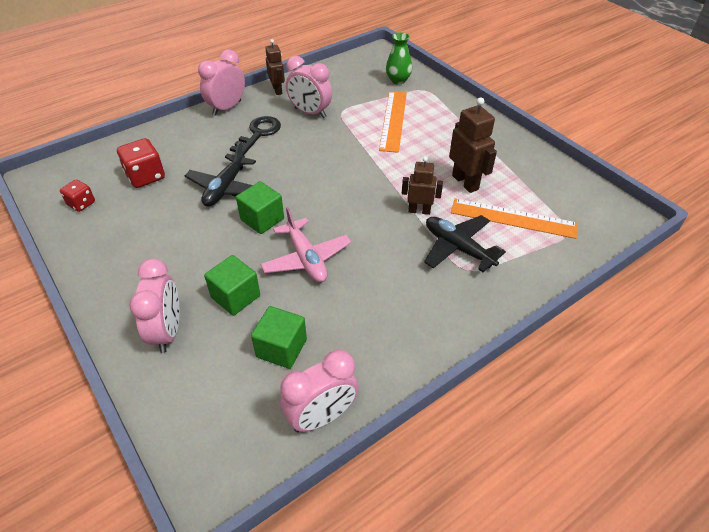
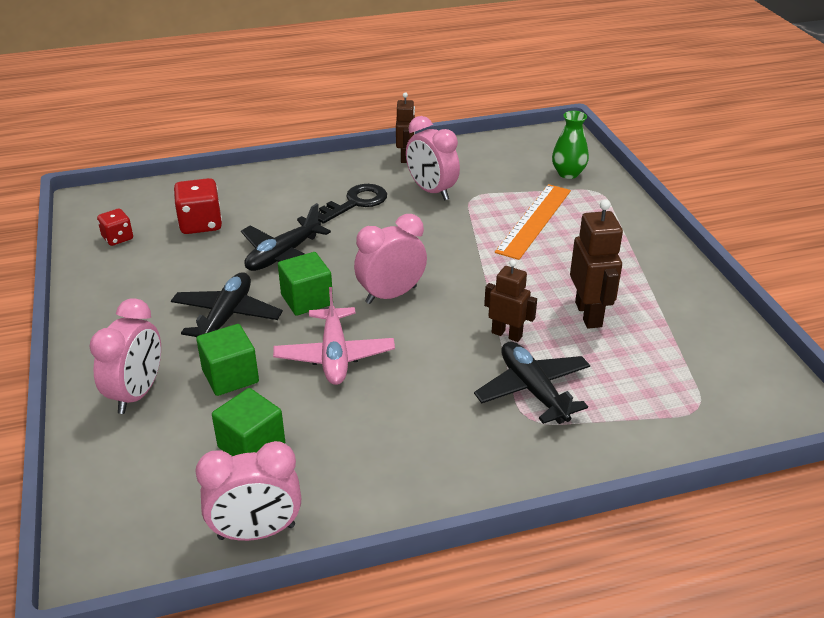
camera: 20 degrees right, 10 degrees down
pink clock [198,49,245,116] -> pink clock moved to [354,214,427,304]
orange ruler [451,198,578,239] -> none
none -> black plane [171,272,283,337]

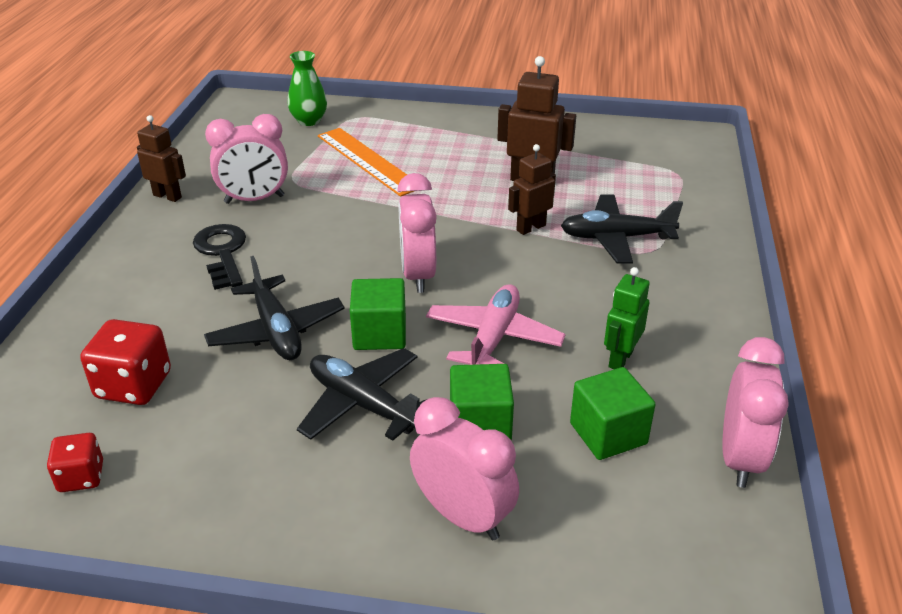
camera: 65 degrees left, 0 degrees up
pink plane [273,287,395,385] -> pink plane turned 90 degrees counterclockwise [426,284,566,365]
none -> green robot [604,267,650,369]

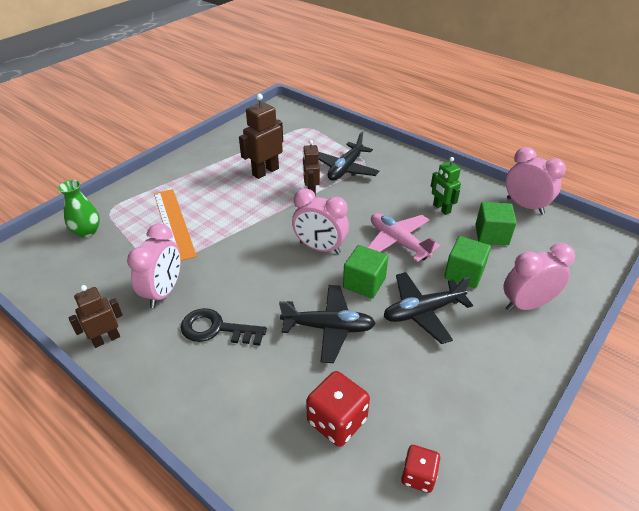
camera: 60 degrees left, 5 degrees up
orange ruler [318,128,414,197] -> orange ruler turned 75 degrees clockwise [154,189,197,261]

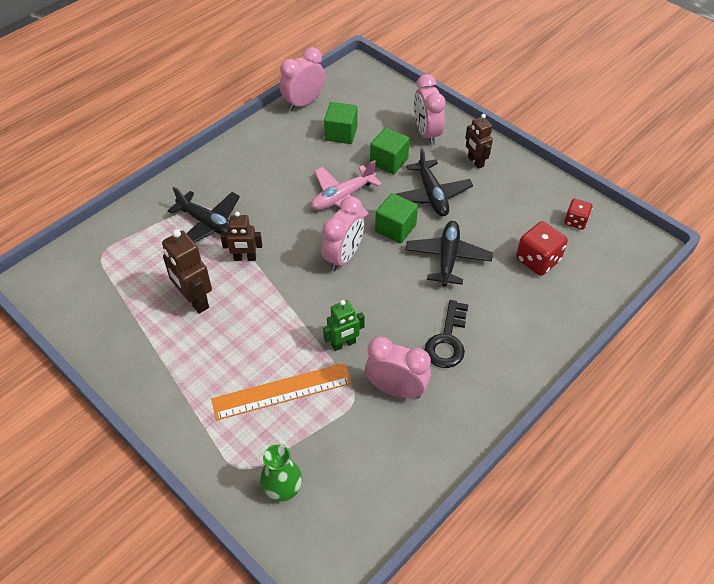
camera: 85 degrees left, 10 degrees up
brown robot [68,285,123,348] -> brown robot moved to [465,114,493,169]
green robot [431,157,461,215] -> green robot moved to [323,300,365,351]

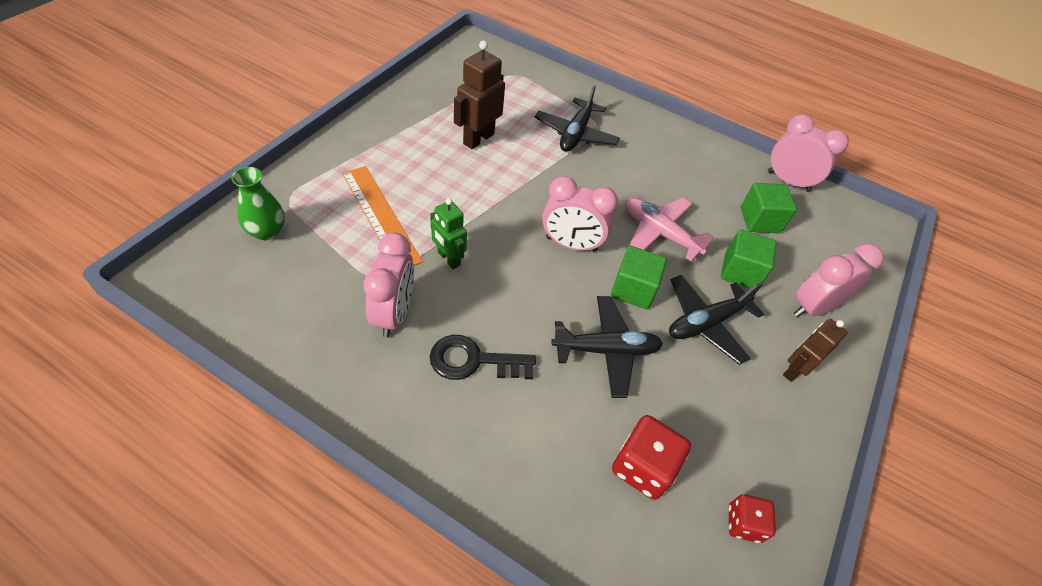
camera: 70 degrees right, 0 degrees up
brown robot [220,212,262,261] -> none

